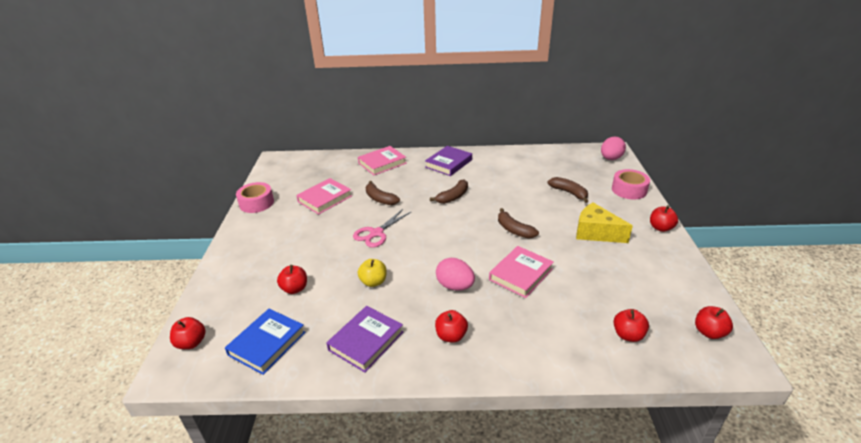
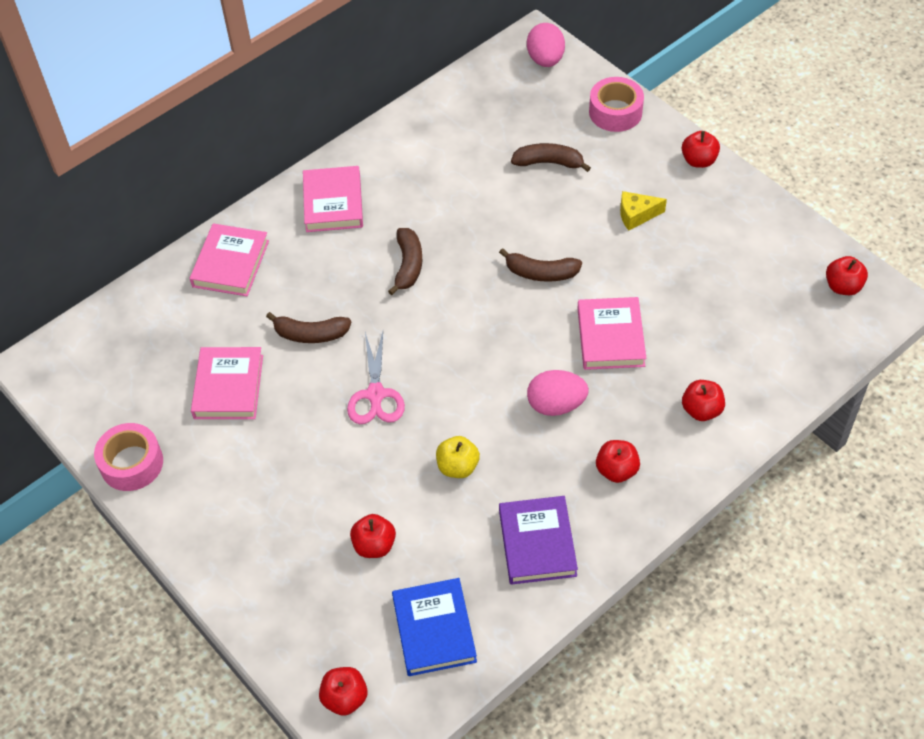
camera: 40 degrees left, 20 degrees up
purple book [425,146,472,176] -> pink book [303,166,363,232]
yellow cheese [576,203,633,243] -> yellow cheese [620,191,667,231], size x0.61
red apple [613,309,649,342] -> red apple moved to [682,380,725,421]

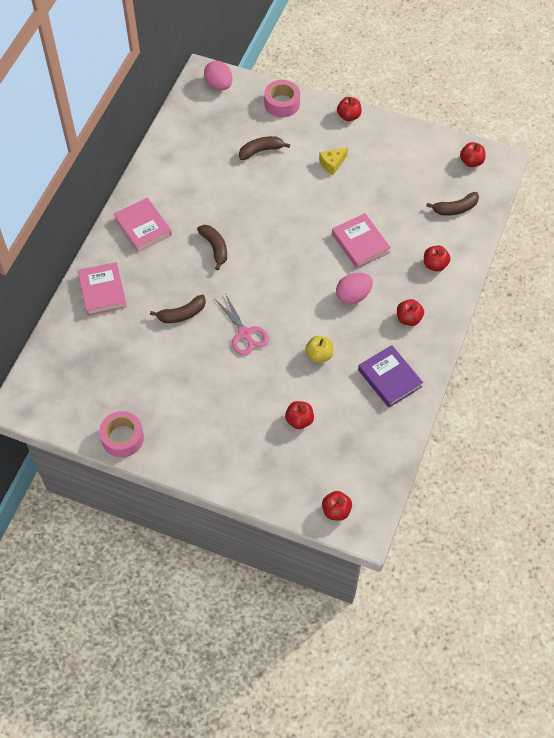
camera: 30 degrees left, 5 degrees up
pink book [191,347,263,419] -> none
blue book [392,578,477,676] -> none
brown banana [499,248,582,282] -> brown banana moved to [426,192,479,216]

